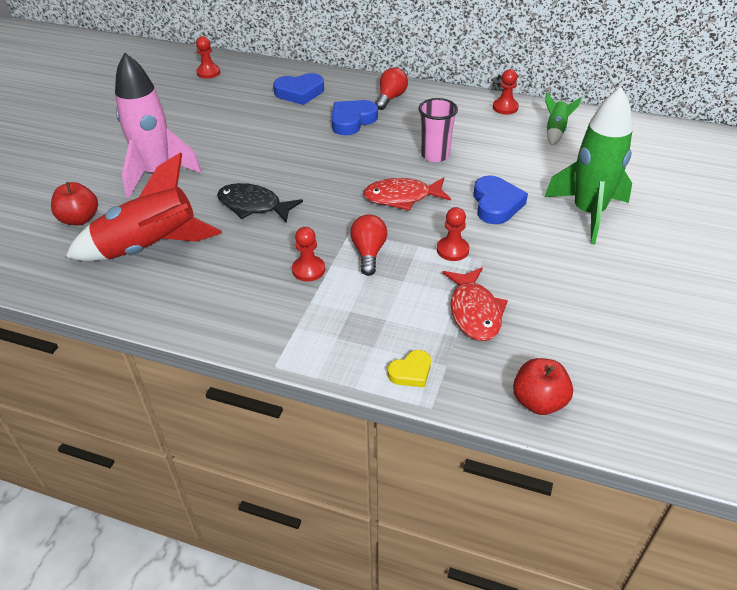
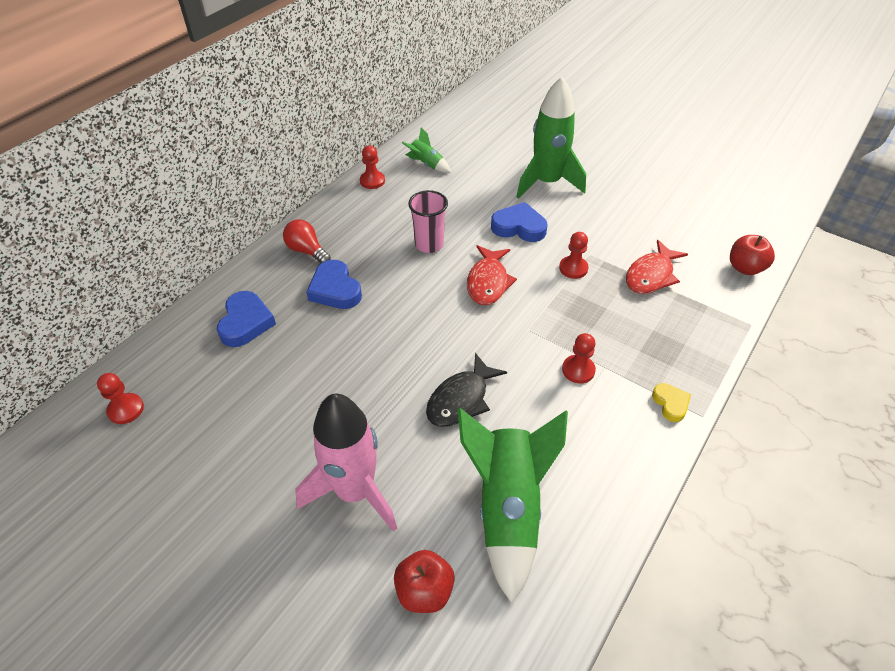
camera: 75 degrees left, 5 degrees up
red rocket [66,152,222,261] -> green rocket [458,408,568,603]
red light bulb [350,214,387,276] -> none
yellow heart [388,350,431,387] -> yellow heart moved to [652,383,691,422]
red fish [442,267,508,341] -> red fish turned 120 degrees clockwise [626,240,688,294]

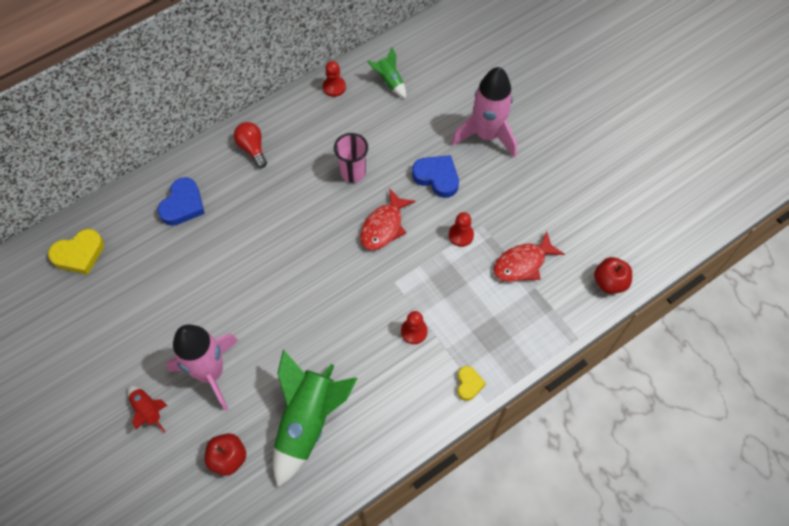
camera: 20 degrees right, 15 degrees up
red pawn [97,373,144,424] -> yellow heart [48,229,104,275]
blue heart [306,260,362,309] -> none
black fish [426,353,507,427] -> none
green rocket [516,77,586,199] -> pink rocket [451,67,517,158]
none -> red rocket [128,386,167,433]

